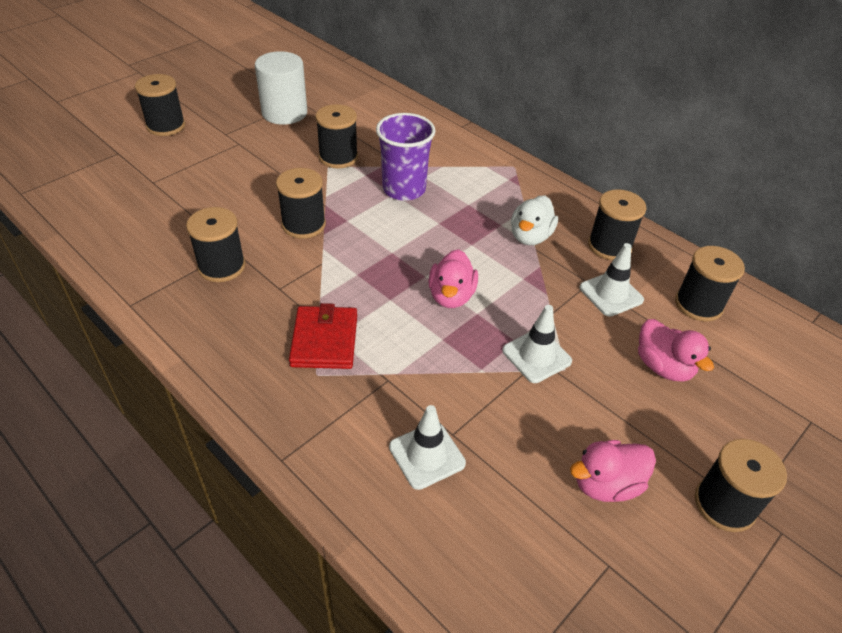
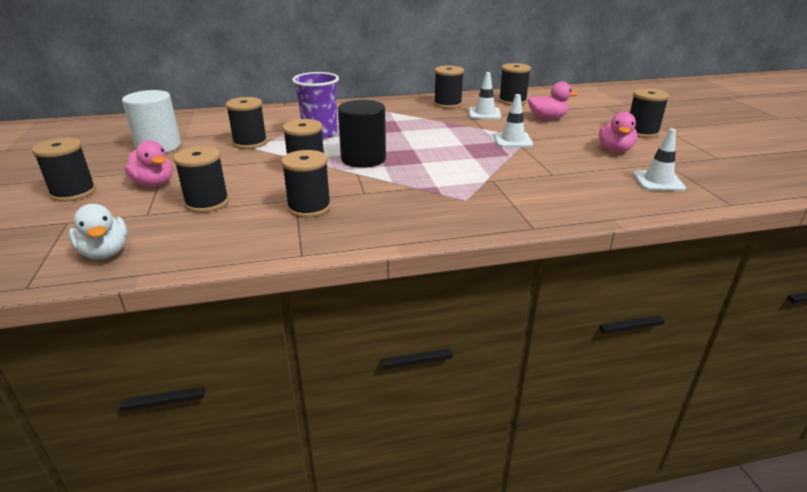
camera: 55 degrees left, 15 degrees down
red wallet [289,303,357,369] -> none
white traffic cone [389,405,466,490] -> white traffic cone moved to [633,128,686,191]
pink duck [428,249,478,308] -> pink duck moved to [124,140,172,187]
white duck [511,195,558,245] -> white duck moved to [69,204,128,259]
none -> black spool [173,146,229,213]
none -> black cylinder [338,100,386,168]

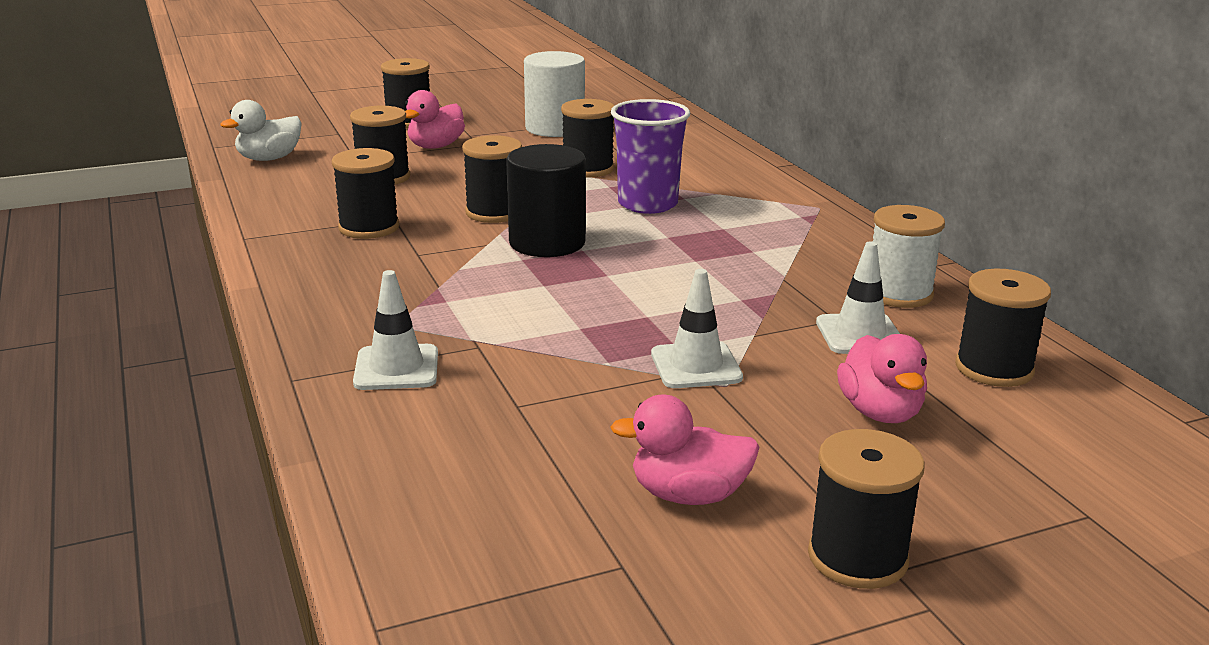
camera: 80 degrees right, 5 degrees down
black spool [434,66,464,109] -> white spool [873,205,945,308]
white traffic cone [633,128,686,191] -> white traffic cone moved to [353,270,438,390]

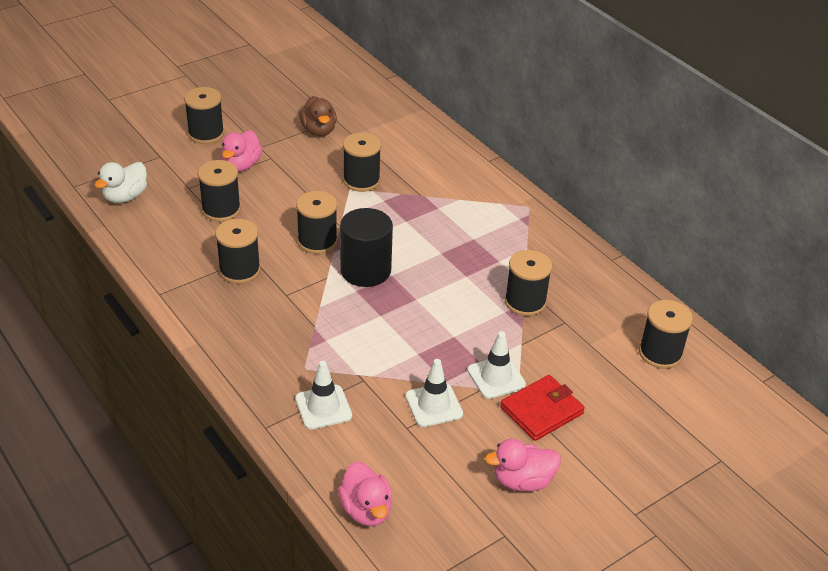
camera: 15 degrees left, 15 degrees up
white cylinder [524,51,585,137] -> brown duck [299,96,337,136]
purple cup [611,99,690,214] -> none
black spool [808,429,925,589] -> black spool moved to [505,250,552,316]
white traffic cone [816,241,900,354] -> white traffic cone moved to [405,359,463,427]
pink duck [837,334,927,423] -> pink duck moved to [338,462,393,526]
white spool [873,205,945,308] -> none
none -> red wallet [500,375,585,441]

